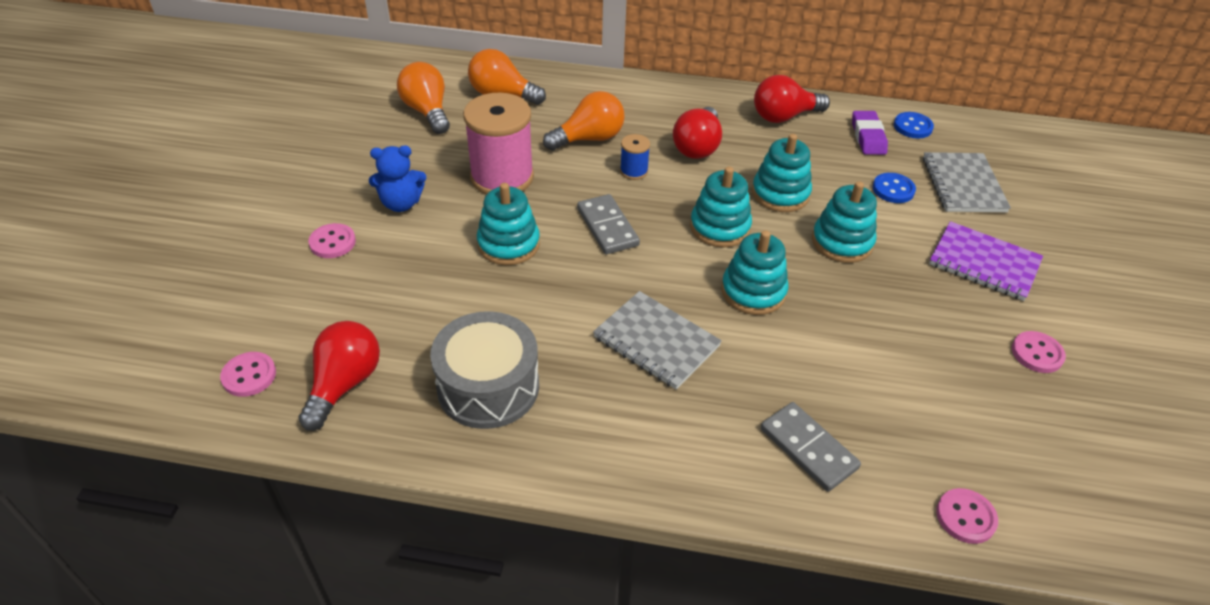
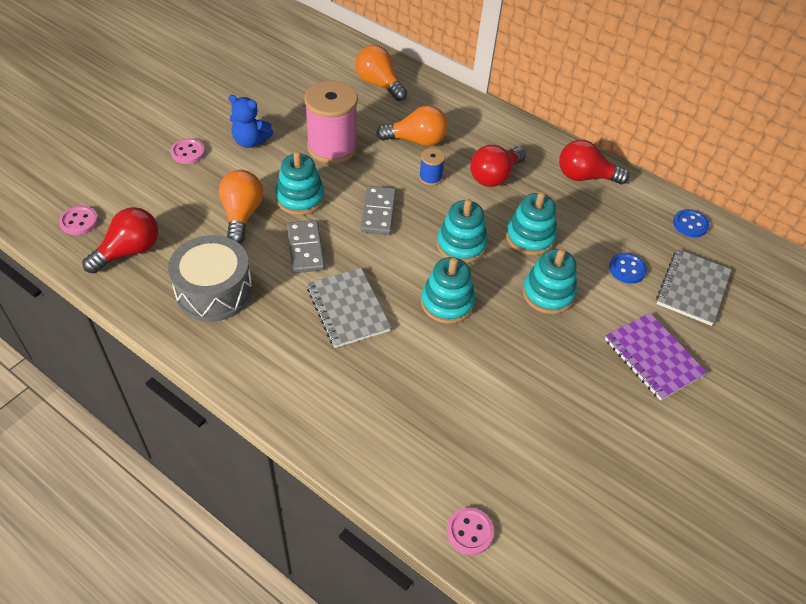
camera: 25 degrees right, 5 degrees up
orange light bulb [397,62,450,134] -> orange light bulb moved to [218,170,263,244]
grey domino [761,402,861,492] -> grey domino moved to [287,220,325,273]
purple eraser [852,111,888,155] -> none
pink button [1012,331,1066,373] -> none

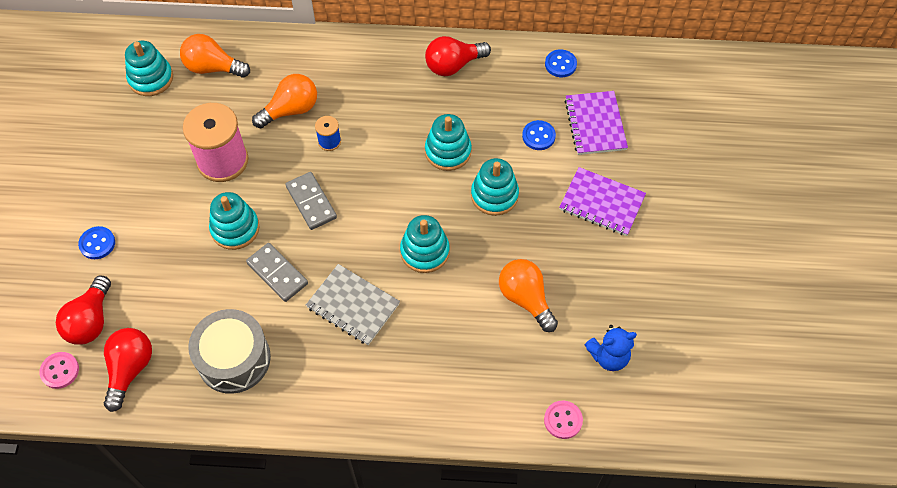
camera: 30 degrees left, 10 degrees up
pink button [170,138,205,164] -> blue button [78,226,115,259]
orange light bulb [218,170,263,244] -> orange light bulb moved to [499,259,558,332]
blue teddy bear [228,95,273,148] -> blue teddy bear moved to [585,325,637,371]
turquoise stacking toy [437,199,488,263] -> turquoise stacking toy moved to [125,41,173,96]
red light bulb [470,145,526,187] -> red light bulb moved to [56,275,111,345]
grey notebook [656,249,731,326] -> purple notebook [564,91,628,155]

